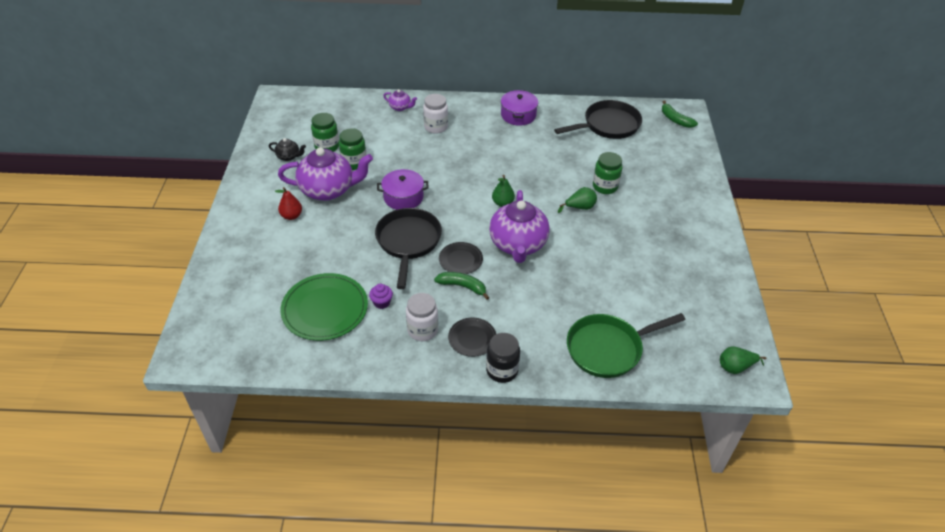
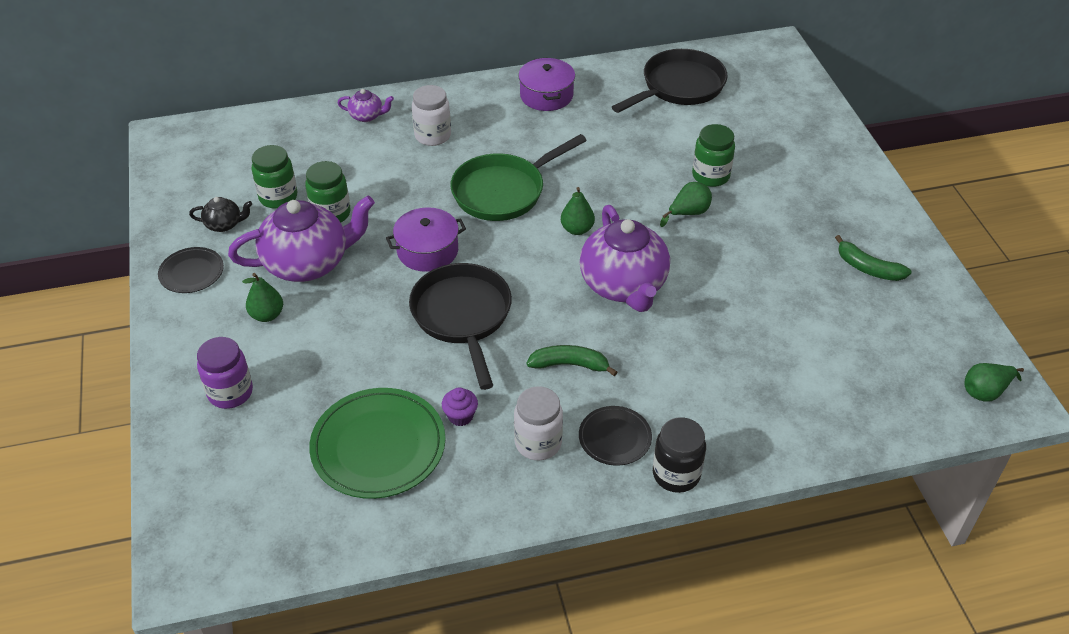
camera: 15 degrees left, 0 degrees up
red pear [275,187,302,220] -> green pear [242,273,283,322]
black plate [439,242,483,274] -> black plate moved to [158,247,224,293]
green pan [567,313,685,378] -> green pan moved to [450,134,587,221]
green banana [662,100,698,128] -> green banana moved to [835,235,912,281]
none -> purple jar [197,337,253,409]

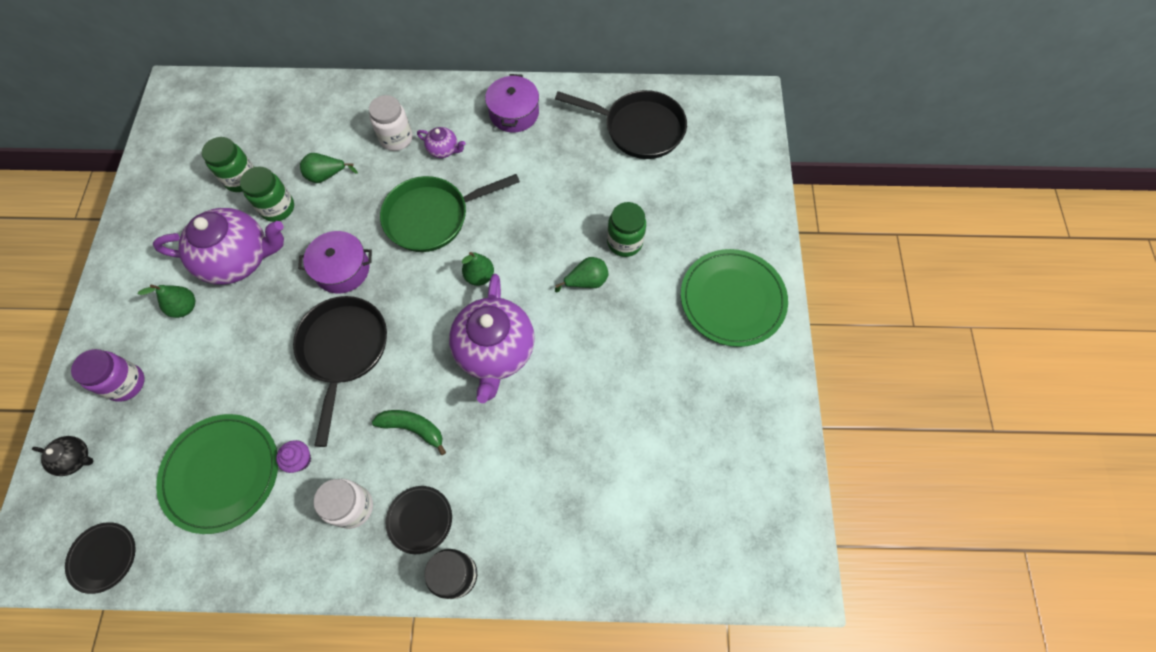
camera: 15 degrees right, 20 degrees up
black plate [158,247,224,293] -> black plate moved to [65,522,136,594]
black teapot [189,197,252,232] -> black teapot moved to [32,436,93,476]
purple teapot [337,89,394,122] -> purple teapot moved to [417,127,465,158]
black pan [612,49,728,113] -> black pan turned 45 degrees clockwise [555,90,687,159]
green banana [835,235,912,281] -> none
green pear [965,363,1024,402] -> green pear moved to [300,153,358,183]
none -> green plate [681,249,788,347]

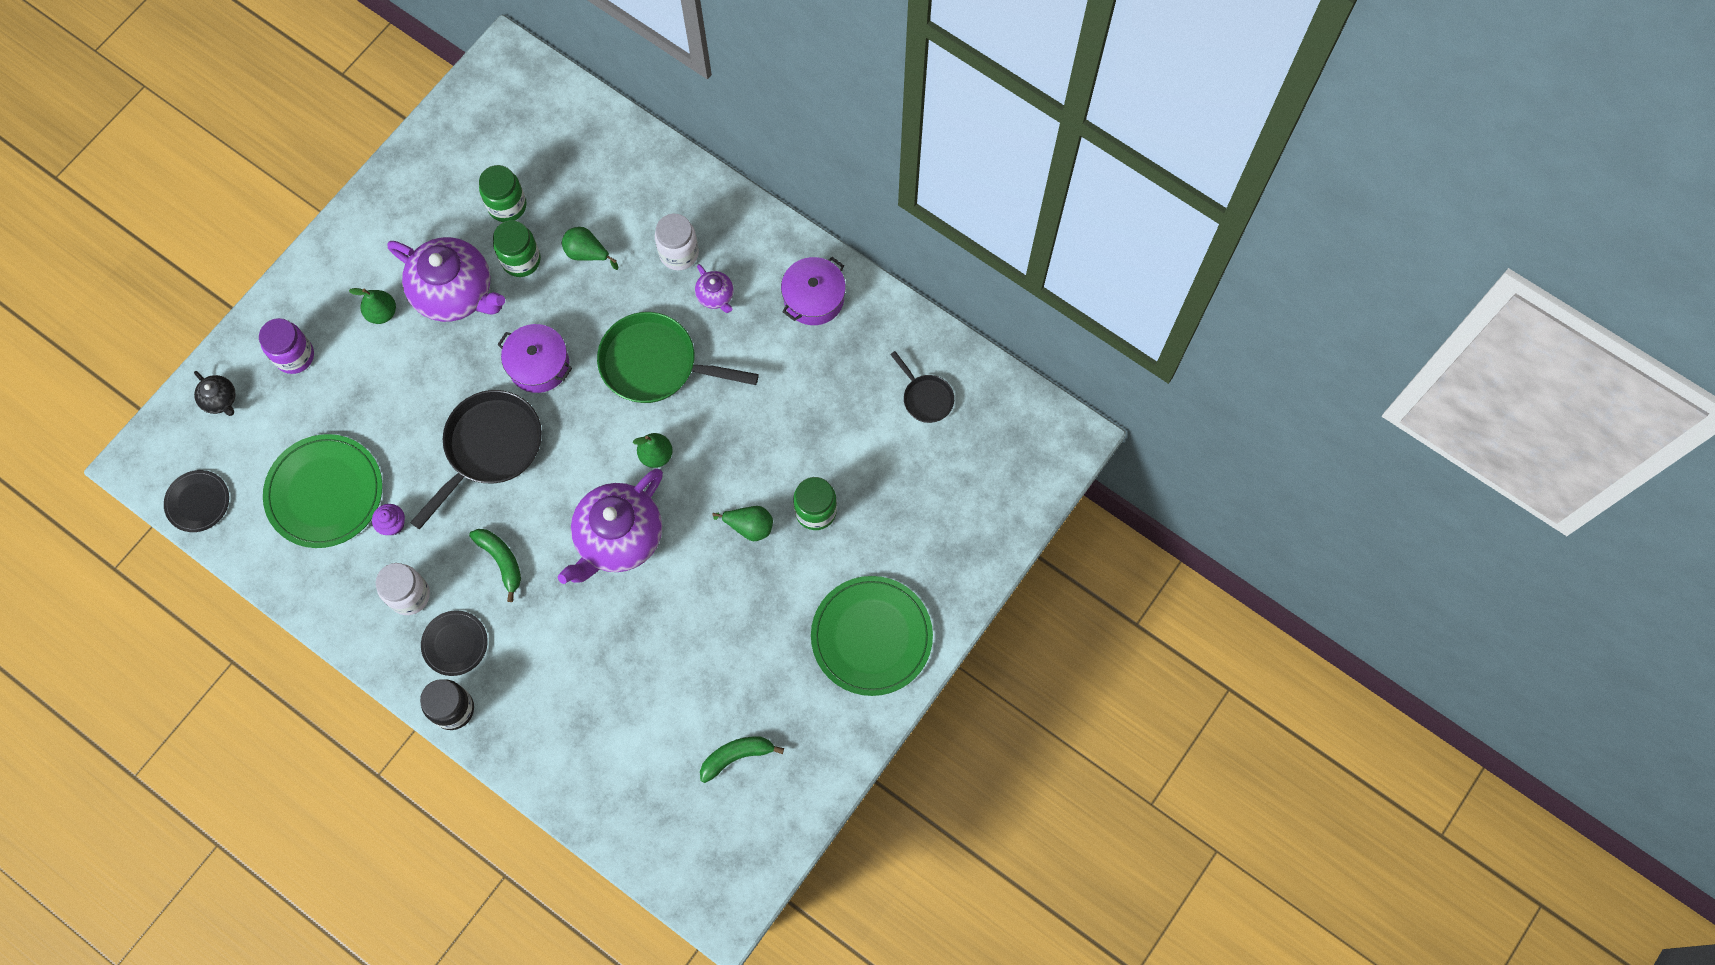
camera: 35 degrees right, 5 degrees up
black pan [555,90,687,159] -> black pan [890,351,954,423], size x0.52
none -> green banana [700,737,784,783]

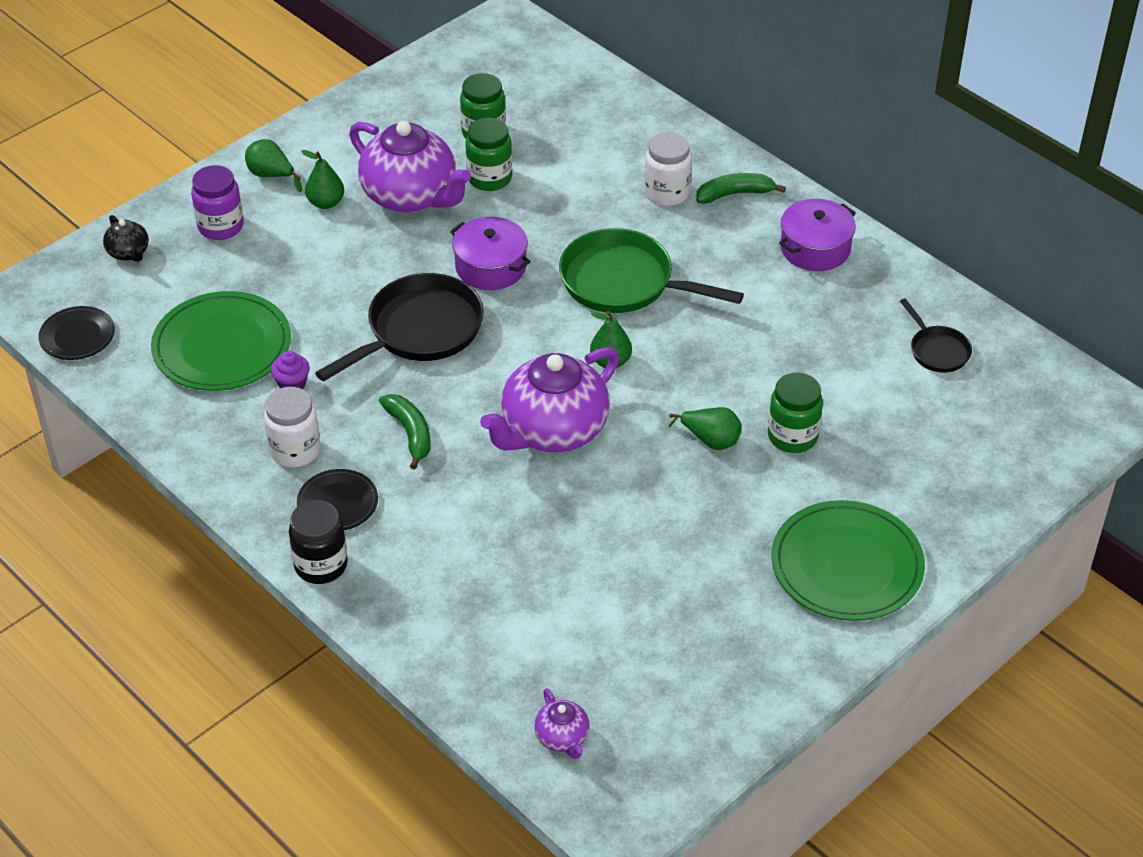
camera: 10 degrees right, 25 degrees down
green pear [562,227,618,270] -> green pear moved to [245,139,302,192]
purple teapot [695,264,733,313] -> purple teapot moved to [534,688,589,759]
green banana [700,737,784,783] -> green banana moved to [696,173,786,204]

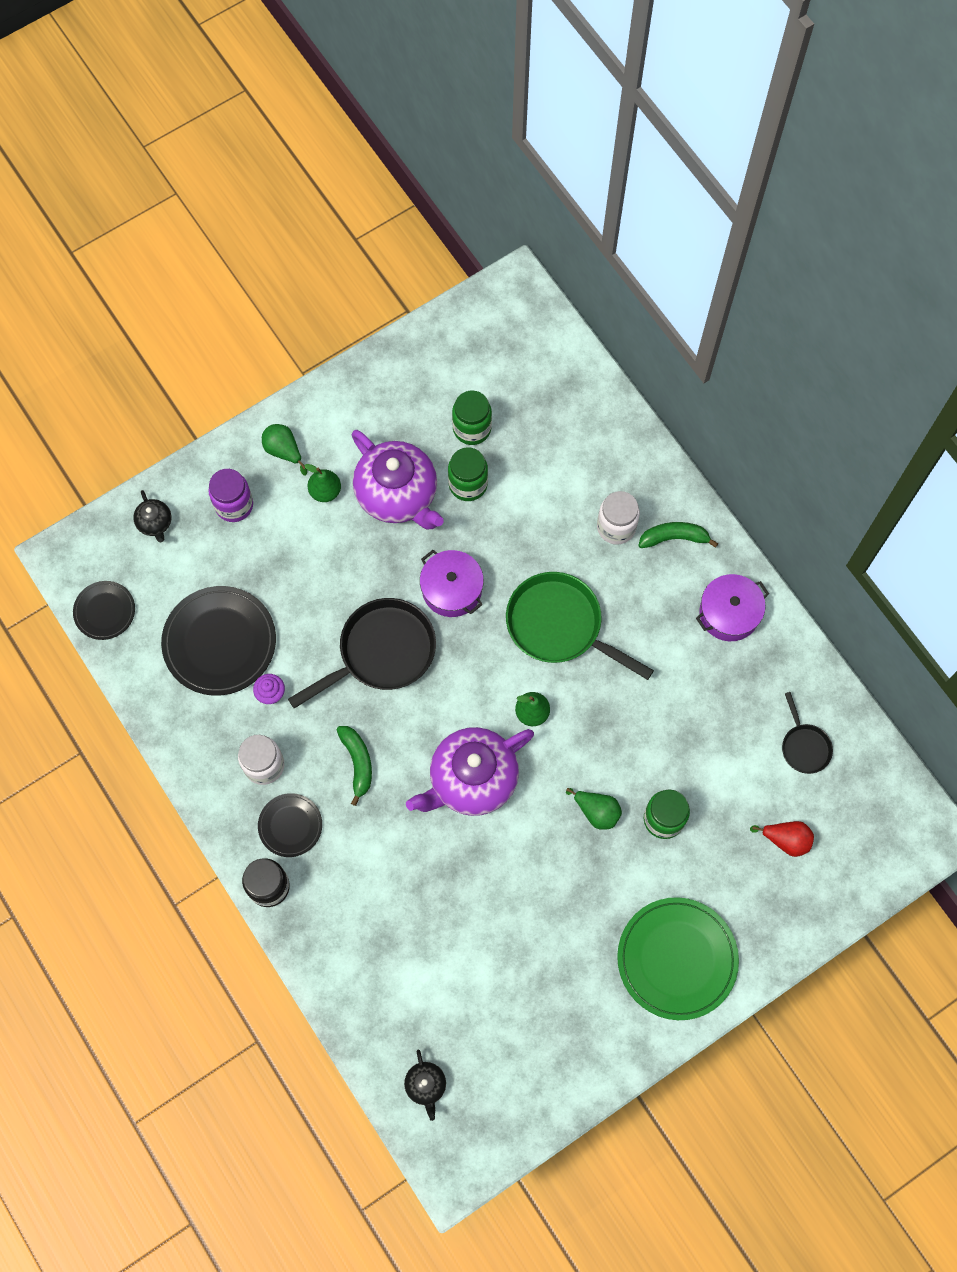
camera: 10 degrees right, 25 degrees up
green plate [151,291,291,391] -> black plate [161,586,276,696]
purple teapot [534,688,589,759] -> black teapot [404,1050,446,1121]
none -> red pear [750,821,814,857]

